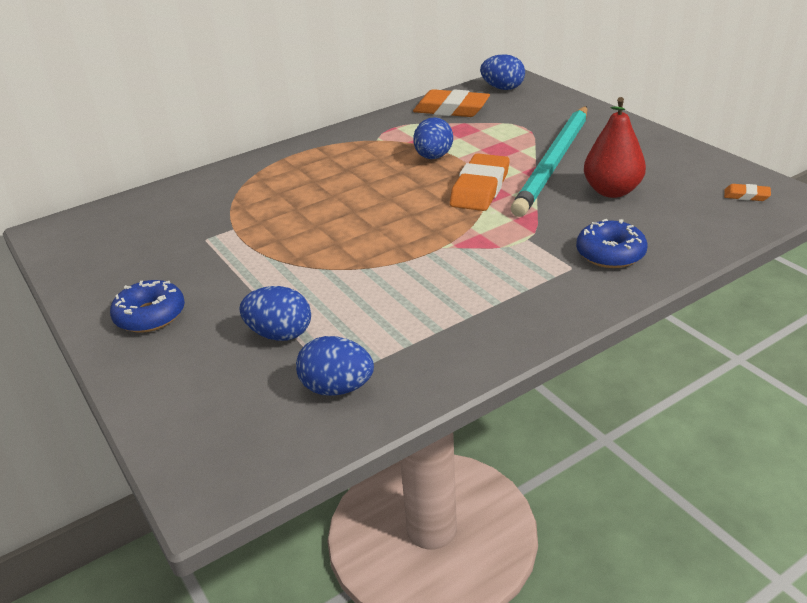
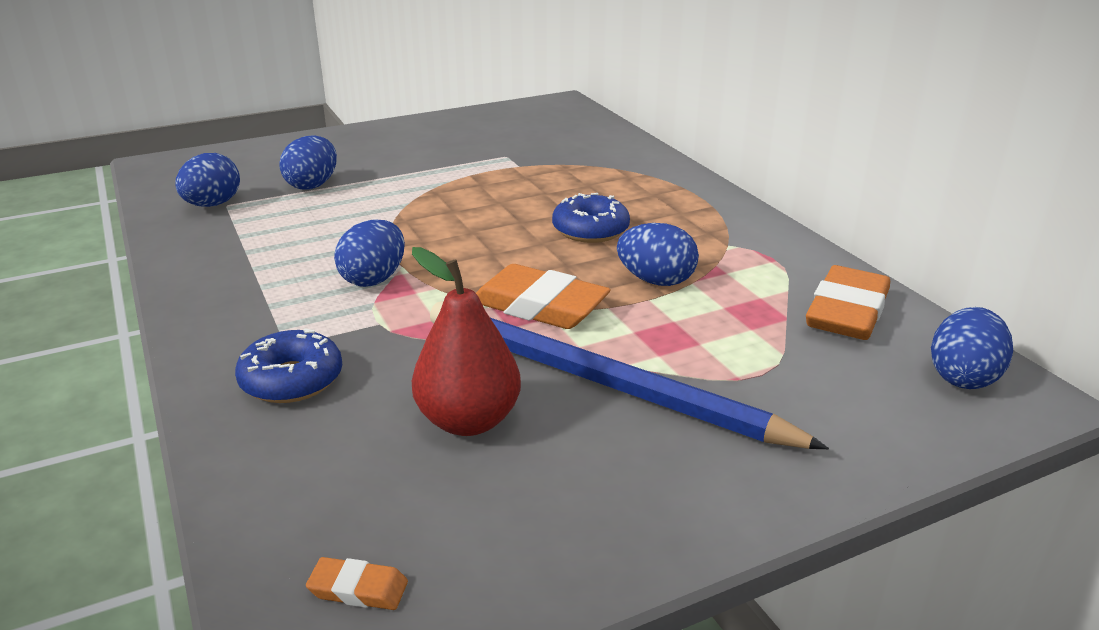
camera: 95 degrees right, 5 degrees down
blue donut [110,280,185,333] -> blue donut moved to [552,193,630,243]
turquoise pencil [511,106,587,217] -> blue pencil [430,301,829,449]
orange eraser [724,184,771,201] -> orange eraser turned 75 degrees clockwise [306,557,408,610]
none -> blue egg [334,219,405,287]

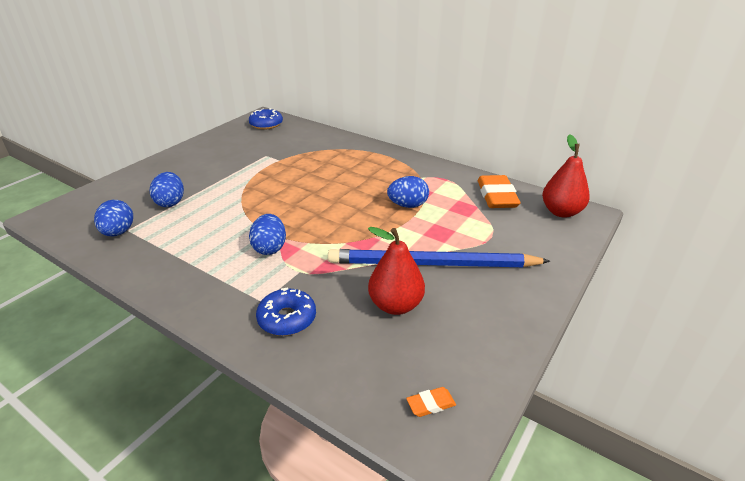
camera: 30 degrees left, 5 degrees up
orange eraser [476,264,611,329] -> none
blue donut [552,193,630,243] -> blue donut moved to [249,108,283,130]
blue egg [931,307,1013,389] -> red pear [542,134,590,218]

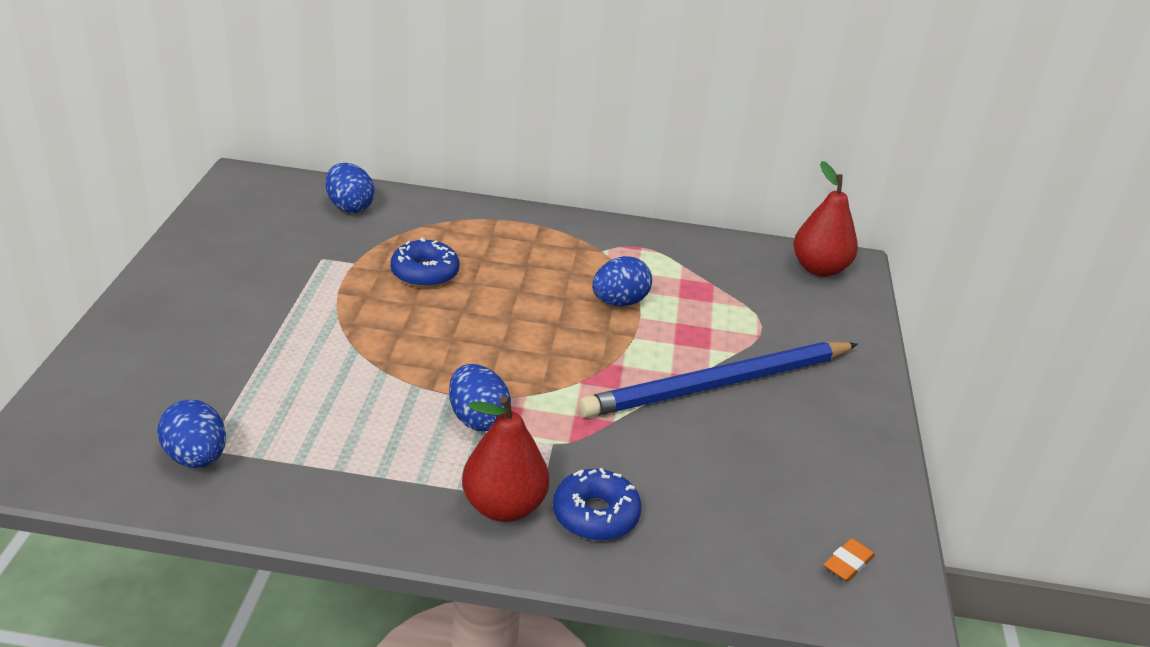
camera: 30 degrees left, 0 degrees up
blue egg [150,172,184,207] -> blue egg moved to [325,163,374,213]
blue donut [249,108,283,130] -> blue donut moved to [390,237,460,288]
red pear [368,227,425,315] -> red pear moved to [462,396,549,522]
orange eraser [478,175,520,208] -> none

